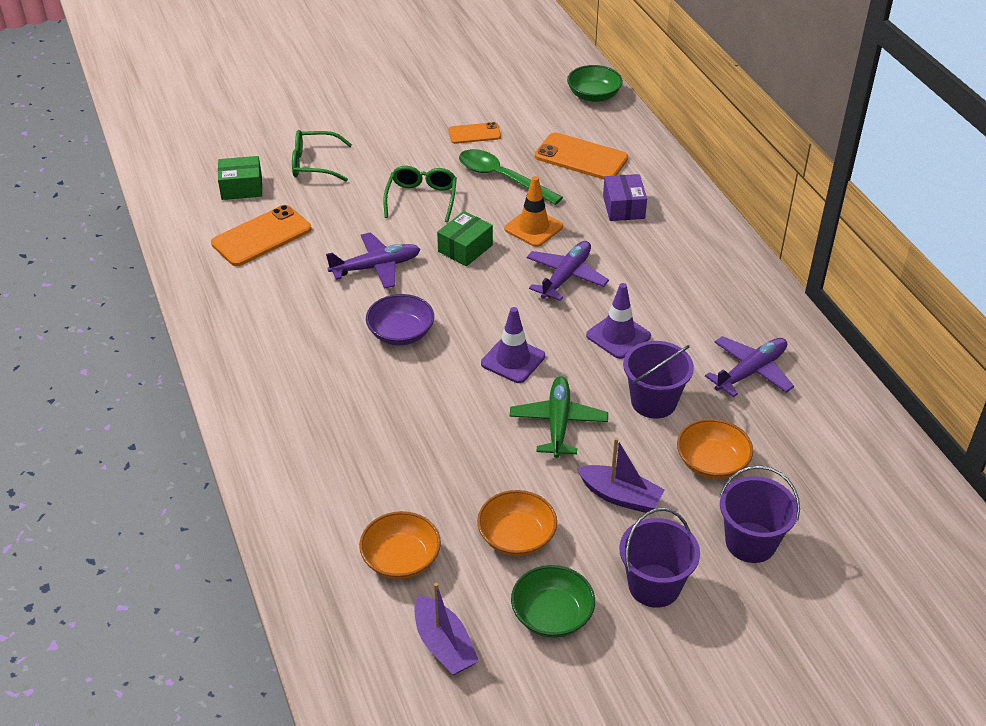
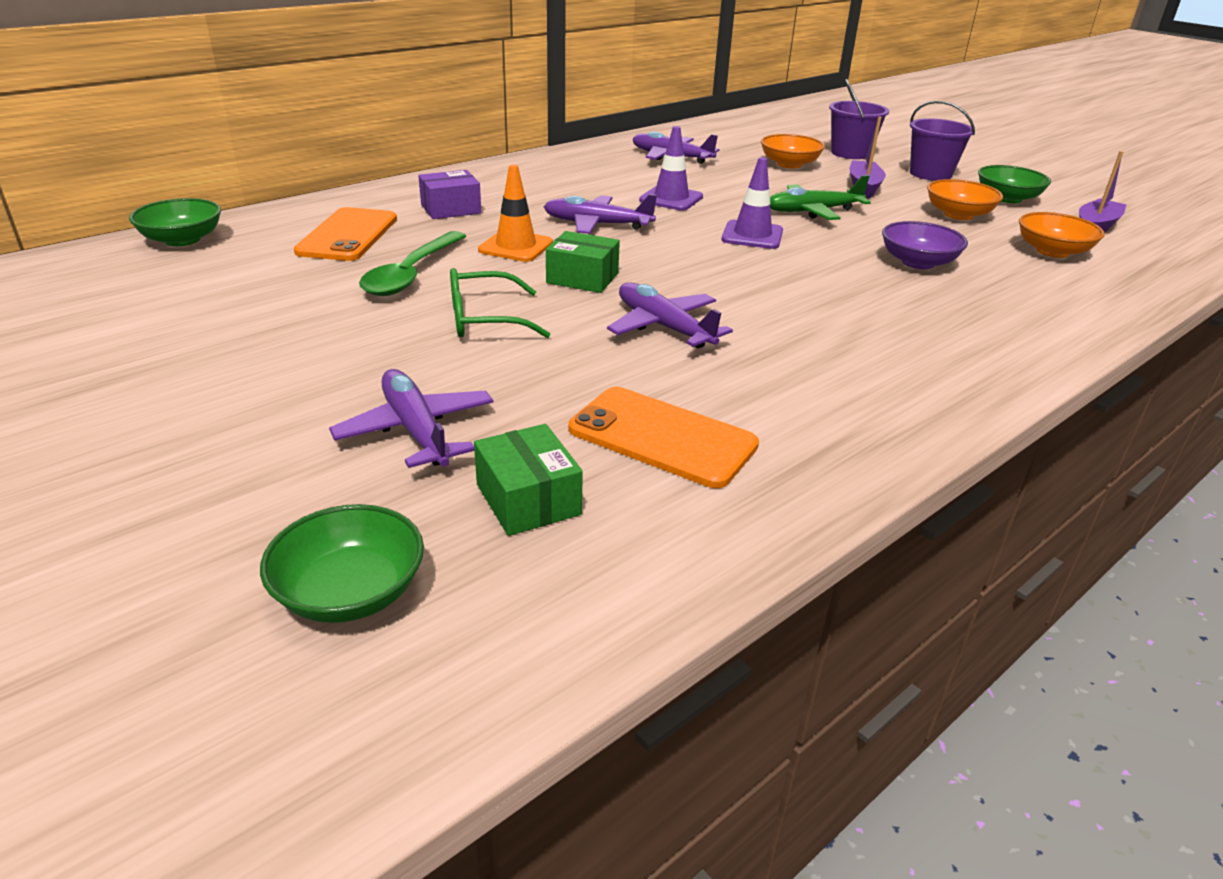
camera: 110 degrees left, 10 degrees down
green glasses [292,130,352,181] -> purple plane [329,369,493,468]
purple bowl [366,294,434,345] -> purple bowl moved to [882,221,968,269]
orange phone [448,122,501,144] -> none
purple bucket [623,341,694,419] -> none
none -> green bowl [260,504,424,623]

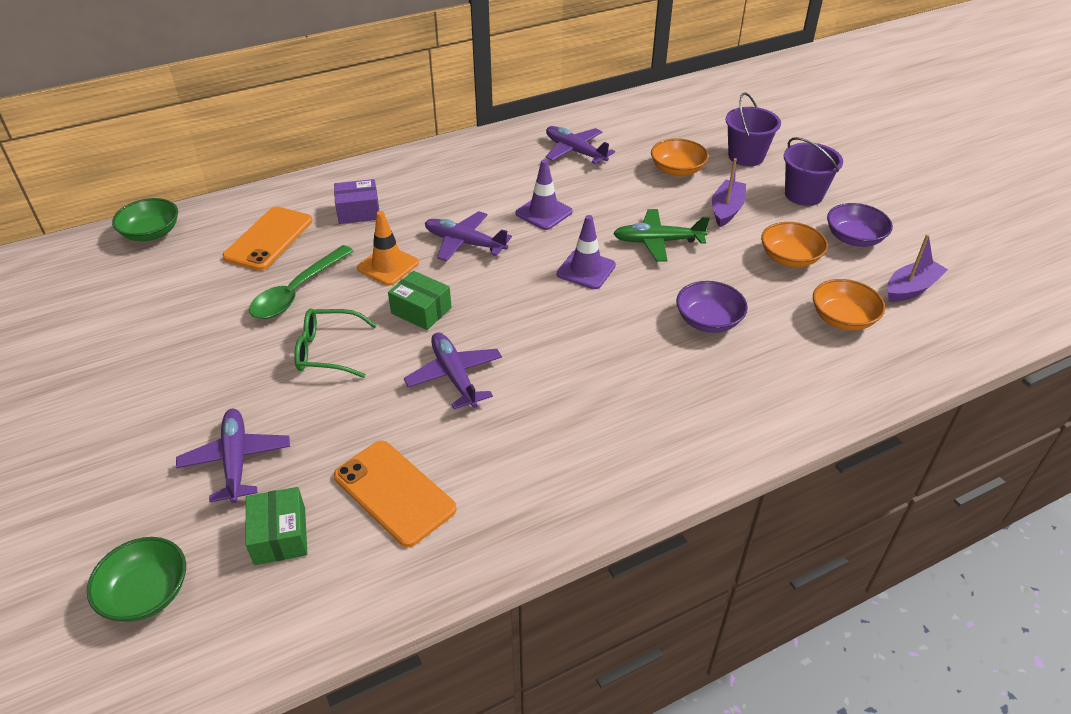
camera: 15 degrees right, 10 degrees up
green bowl [978,165,1051,203] -> purple bowl [827,203,893,247]

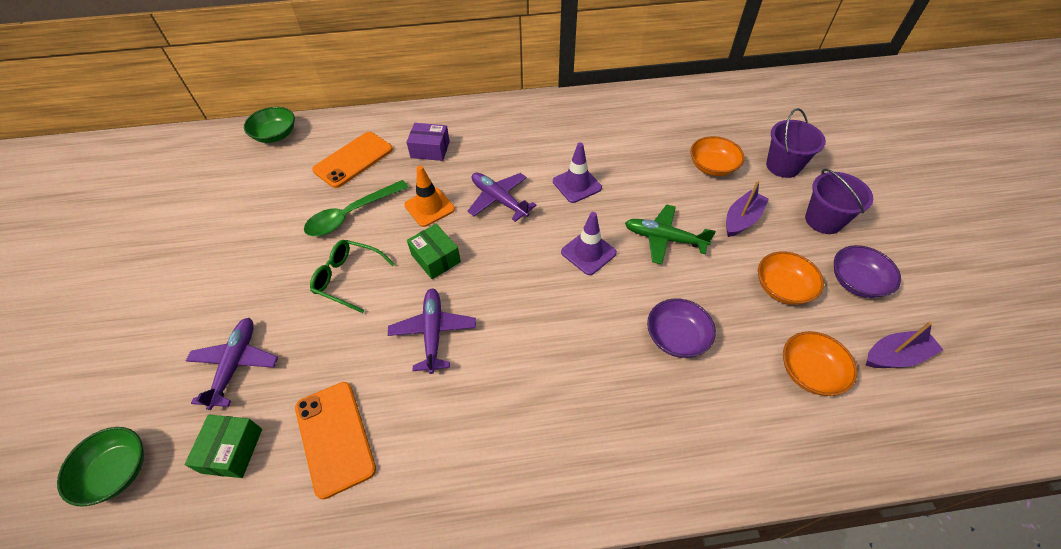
camera: 20 degrees right, 10 degrees up
purple plane [545,126,615,164] -> none

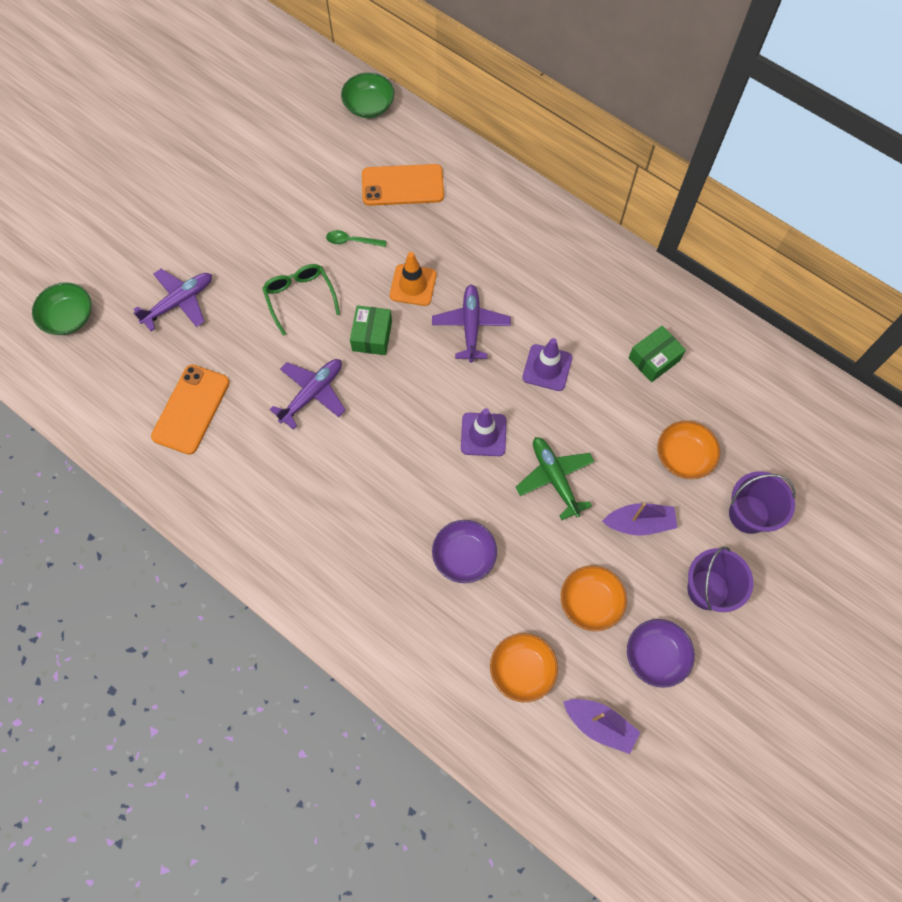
camera: 45 degrees right, 15 degrees up
green box [185,415,262,478] -> green box moved to [629,326,686,382]
green spoon [304,180,408,236] -> green spoon [326,230,387,247], size x0.53
purple box [406,123,450,161] -> none

